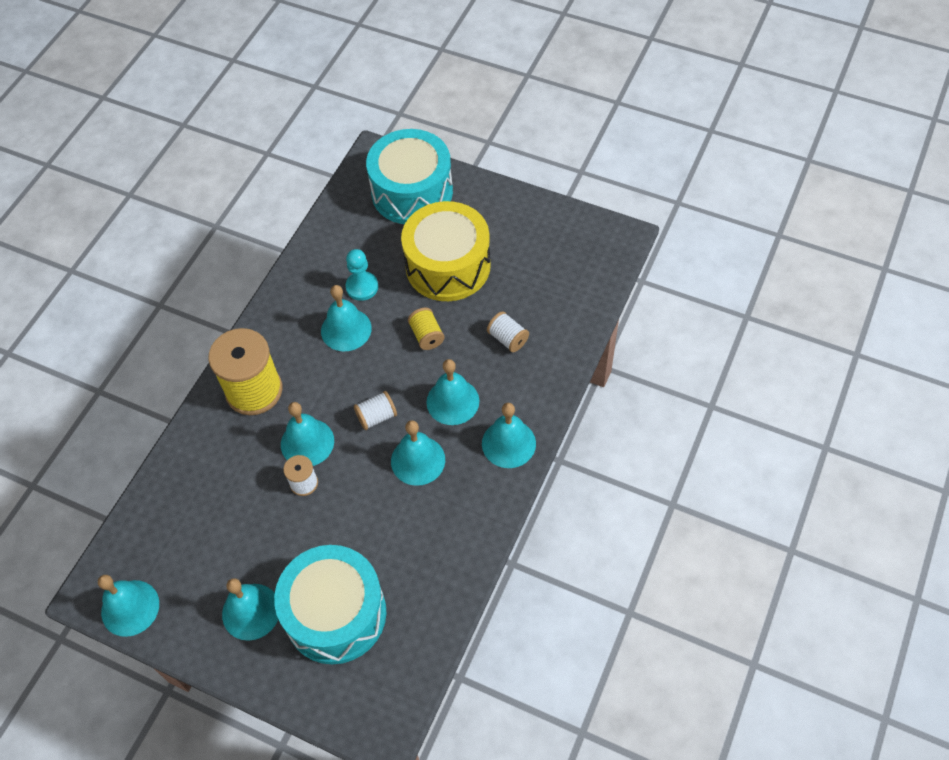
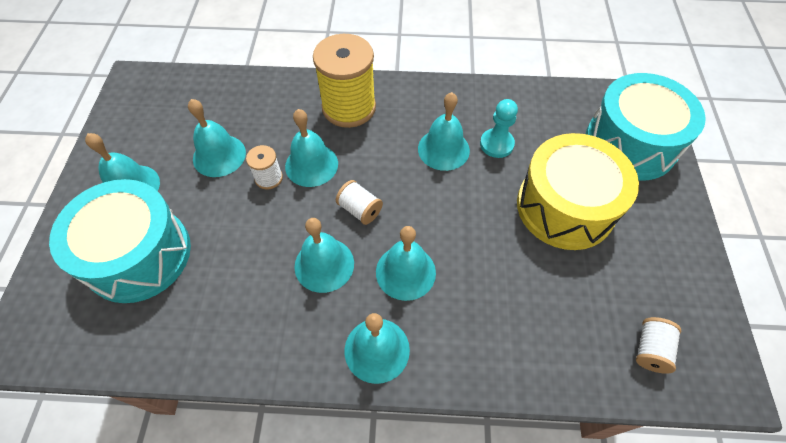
camera: 65 degrees right, 0 degrees up
turquoise bell [98,575,159,637] -> turquoise bell moved to [188,99,246,177]
yellow spool [408,308,445,350] -> none
white spool [487,311,529,352] -> white spool moved to [636,317,681,374]

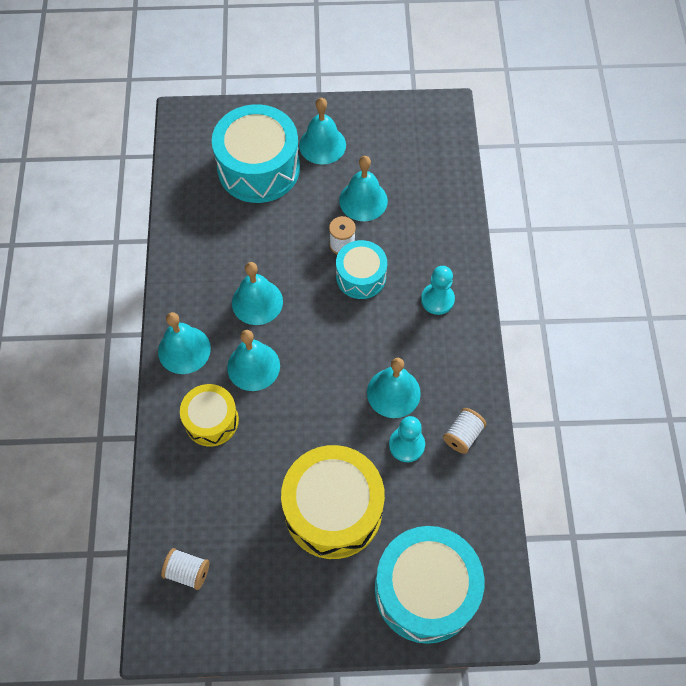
camera: 85 degrees right, 5 degrees up
turquoise bell [285,109,338,187] -> turquoise drum [336,240,387,299]
yellow spool [313,34,376,128] -> turquoise pawn [421,266,455,315]
white spool [336,180,383,225] -> white spool moved to [443,408,486,454]
none -> yellow drum [180,384,239,447]

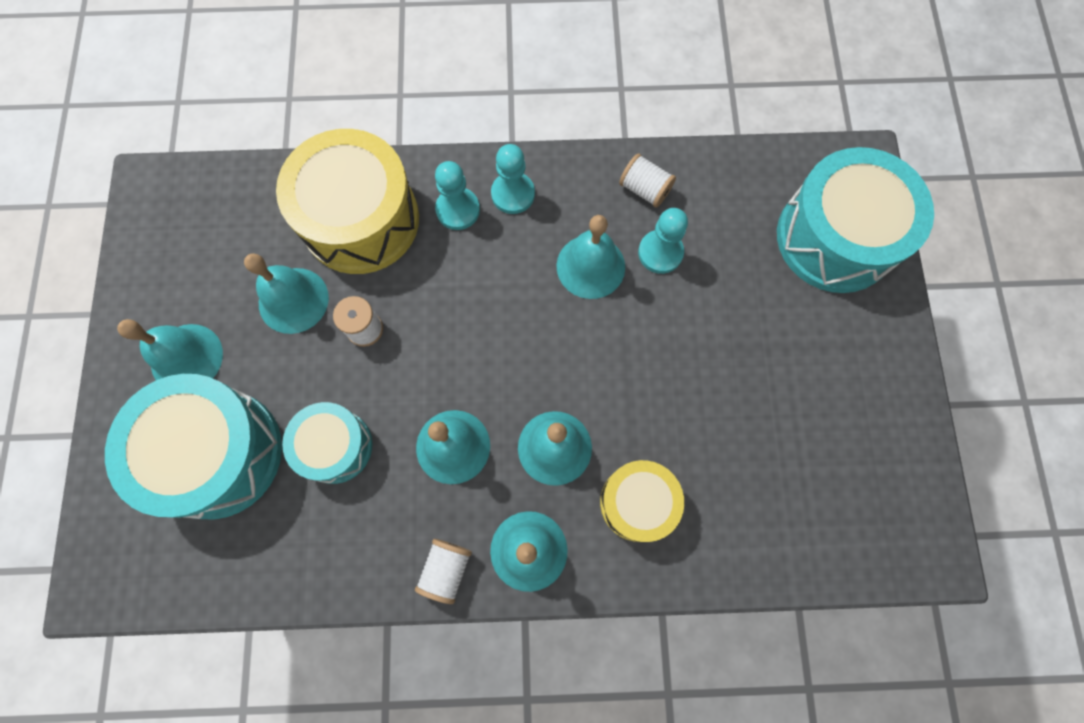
camera: 90 degrees left, 10 degrees up
white spool [161,548,209,590] -> white spool moved to [415,539,472,604]
yellow drum [281,445,385,559] -> yellow drum moved to [276,129,419,274]
turquoise drum [336,240,387,299] -> turquoise drum moved to [282,402,372,484]
none -> turquoise pawn [491,144,535,214]

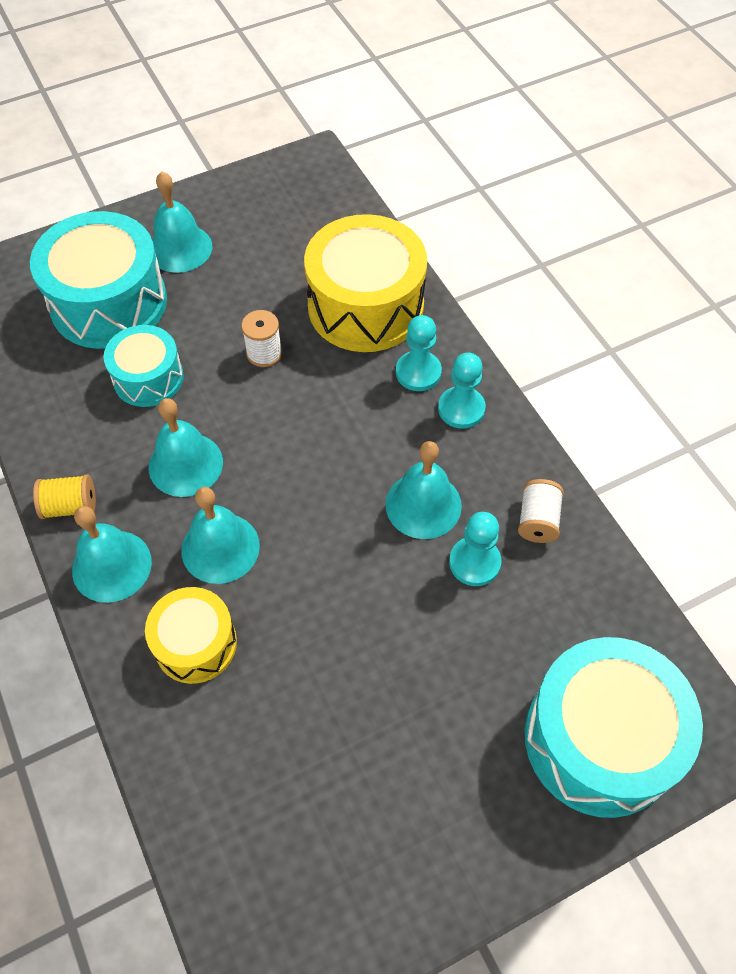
camera: 65 degrees right, 15 degrees down
turquoise bell [244,253,329,334] -> none
white spool [415,539,472,604] -> yellow spool [33,475,96,519]

